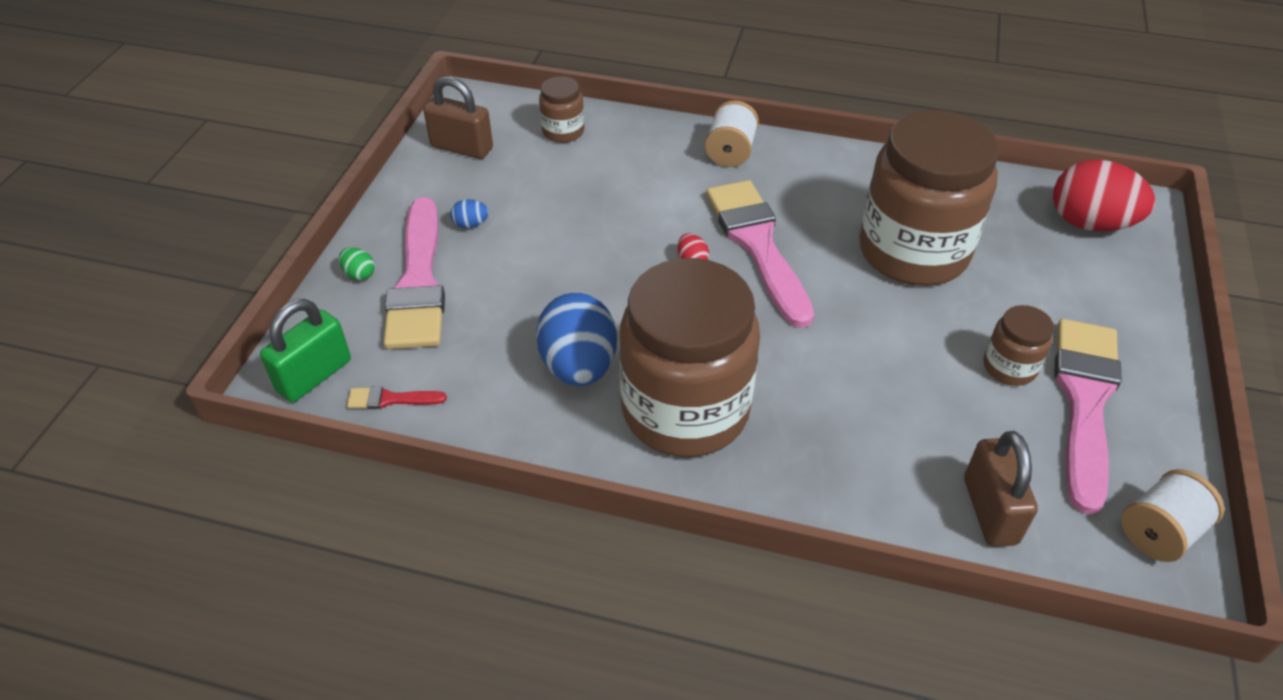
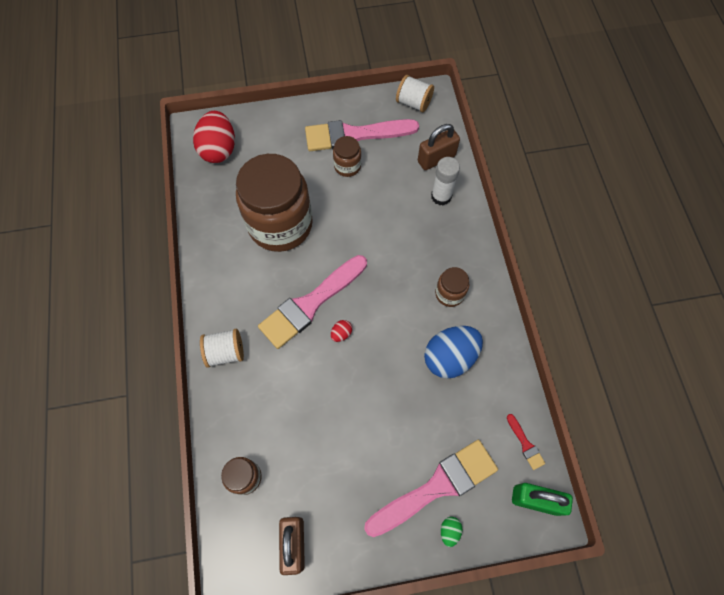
camera: 115 degrees left, 20 degrees up
blue egg [450,199,489,228] -> none
brown jar [619,258,760,457] -> brown jar [435,267,469,307], size x0.44
none -> white glue stick [431,157,460,206]

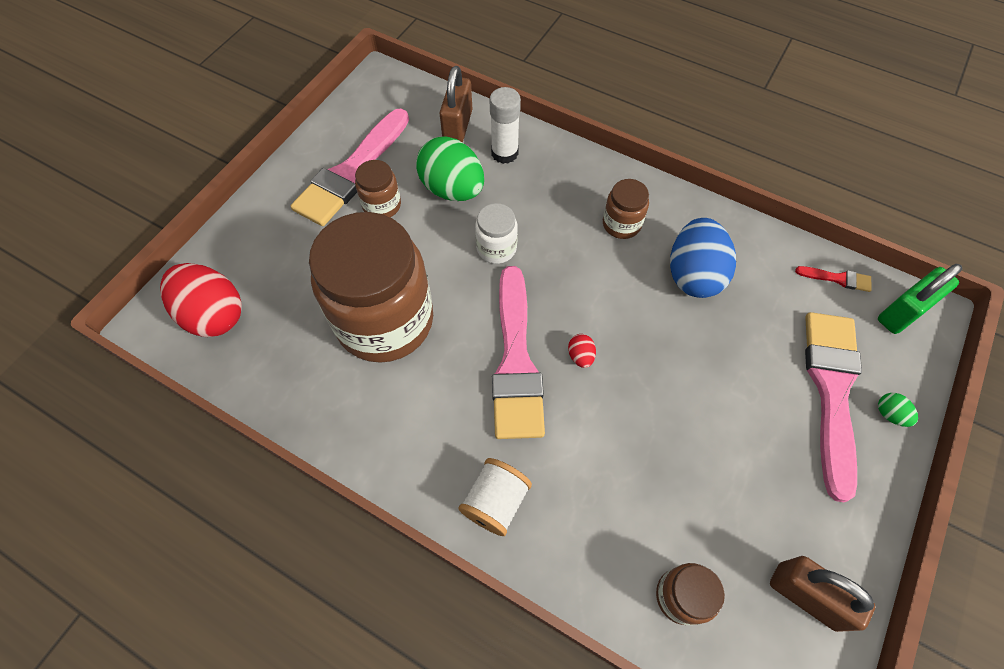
camera: 50 degrees left, 5 degrees down
white spool [396,75,434,112] -> none
none -> green egg [416,136,484,201]
none -> white jar [475,203,518,264]

